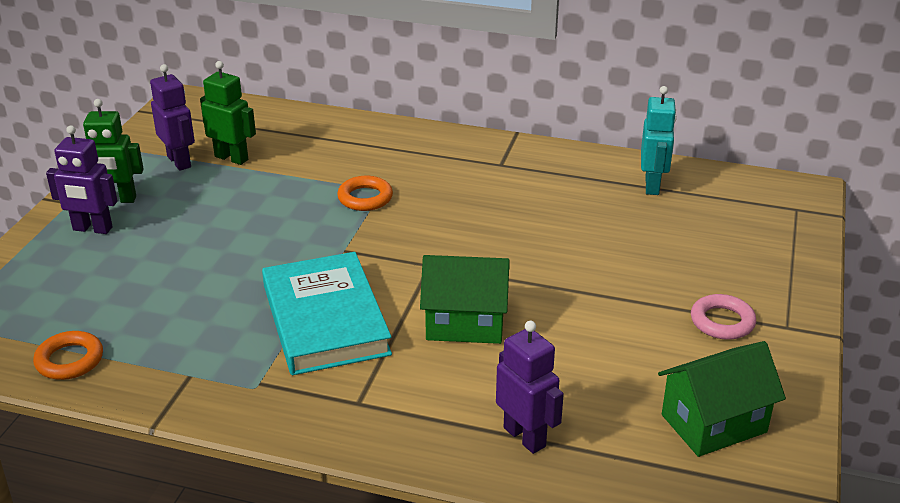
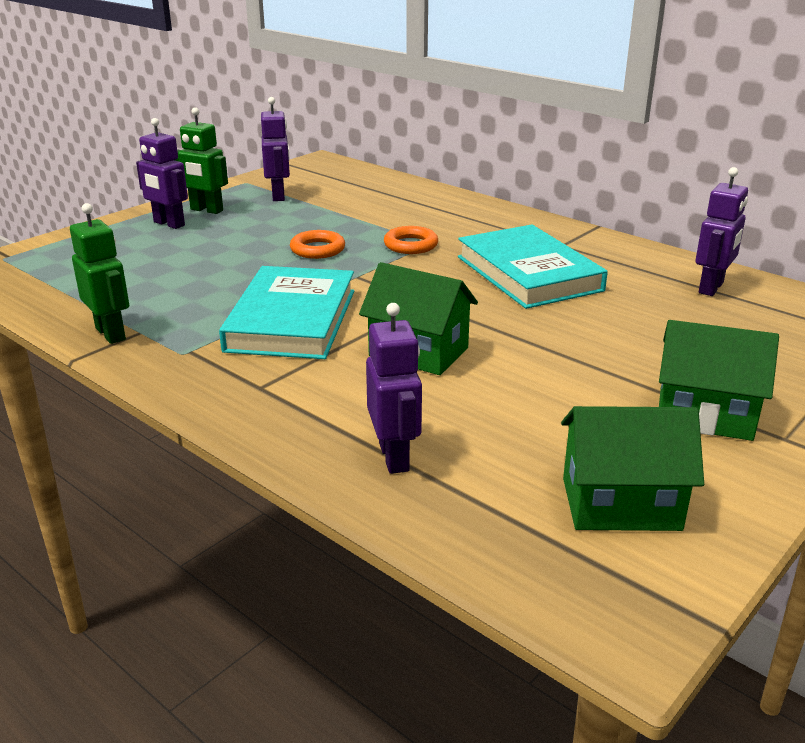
camera: 25 degrees right, 5 degrees down
orange ring [33,331,103,380] -> orange ring moved to [290,230,345,259]
green robot [200,61,256,165] -> green robot moved to [70,203,129,344]
turquoise robot [641,86,677,195] -> purple robot [695,167,748,296]
pink ring [691,294,756,340] -> green house [659,320,779,441]
none -> turquoise book [458,225,608,309]

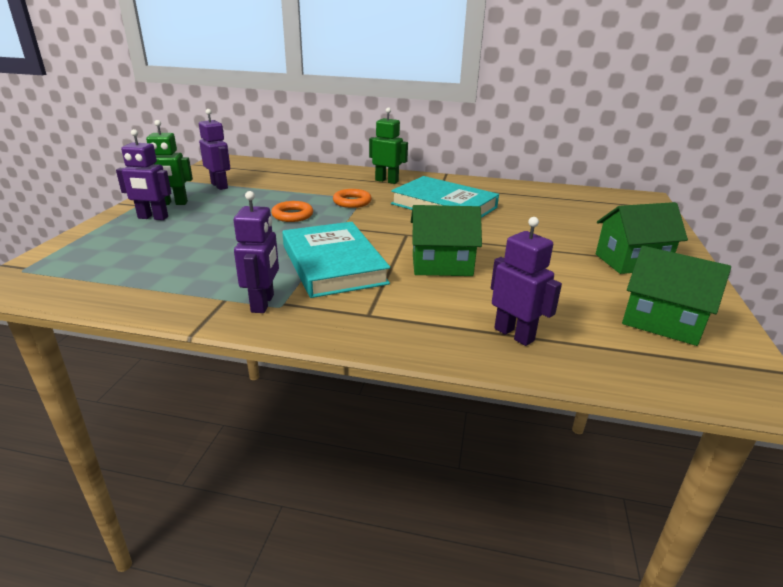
camera: 30 degrees left, 0 degrees up
green robot [70,203,129,344] -> green robot moved to [369,107,408,184]
green house [561,406,704,531] -> green house turned 60 degrees clockwise [622,246,731,346]
purple robot [695,167,748,296] -> purple robot moved to [234,191,279,313]

